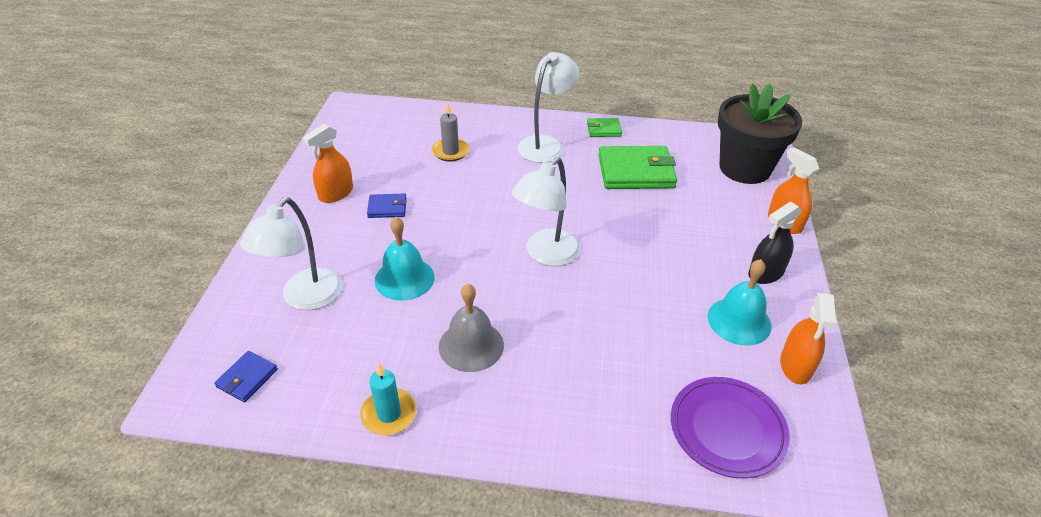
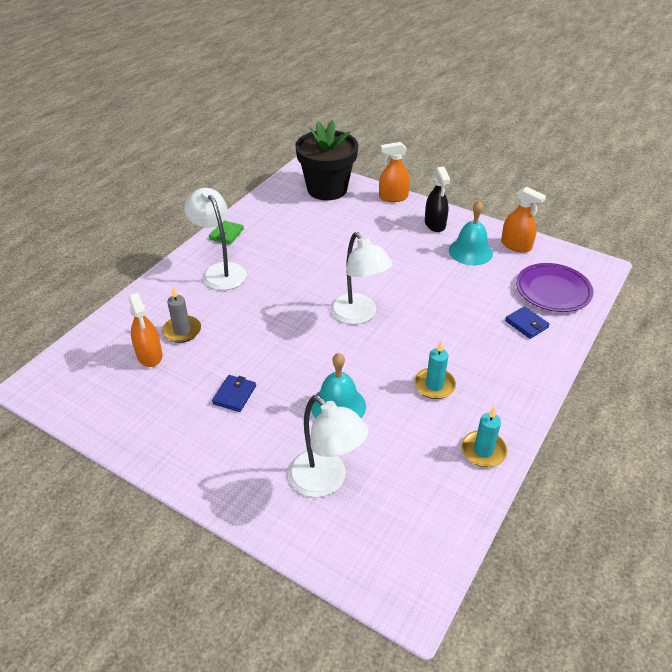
camera: 65 degrees left, 0 degrees up
blue wallet [214,351,278,402] -> blue wallet moved to [505,306,550,339]
orange spray bottle [302,124,353,203] -> orange spray bottle moved to [129,293,162,367]
grey bell [439,284,504,372] -> turquoise candle [414,341,456,399]
green wallet [598,146,677,189] -> none

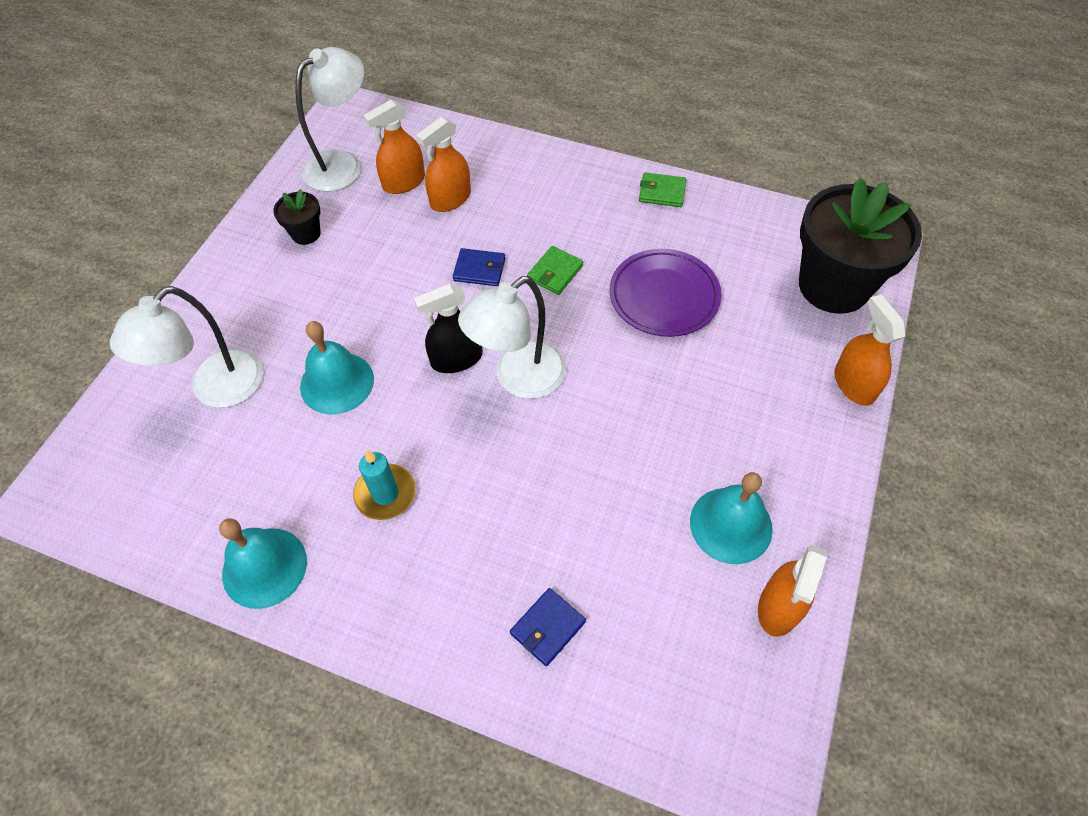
camera: 80 degrees right, 15 degrees up
grey candle [162,287,201,343] -> orange spray bottle [416,117,471,212]
white lamp [184,188,247,290] -> white lamp moved to [295,47,364,192]
blue wallet [212,375,256,412] -> blue wallet moved to [453,248,506,286]
black spray bottle [425,167,450,232] -> black spray bottle moved to [414,284,483,373]
turquoise candle [461,407,507,467] -> turquoise bell [219,518,307,609]
purple plate [516,263,593,312] -> purple plate moved to [610,249,722,337]
none -> black flower pot [273,189,321,245]
none -> green wallet [527,246,583,295]

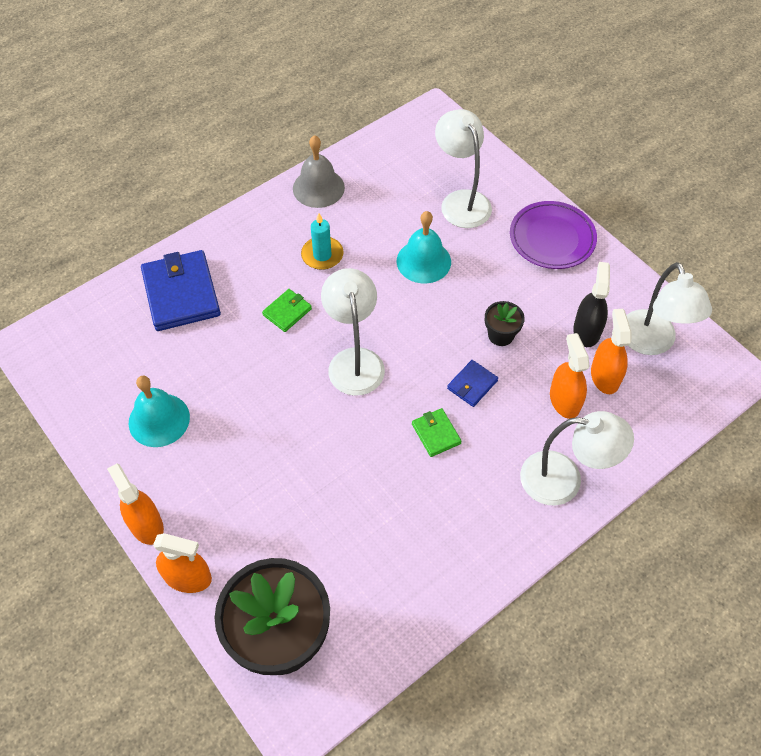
camera: 120 degrees right, 0 degrees up
turquoise bell [219,518,307,609] -> grey bell [293,135,345,208]
black flower pot [273,189,321,245] -> black flower pot moved to [485,301,525,346]
black spray bottle [414,284,483,373] -> black spray bottle moved to [573,262,610,347]
blue wallet [510,588,586,666] -> blue wallet [141,250,221,331], size x2.03
purple plate [610,249,722,337] -> purple plate moved to [510,201,597,269]
green wallet [639,172,686,207] -> green wallet moved to [262,289,312,332]
orange spray bottle [758,545,827,637] -> orange spray bottle moved to [107,464,164,545]
none -> white lamp [520,411,634,505]

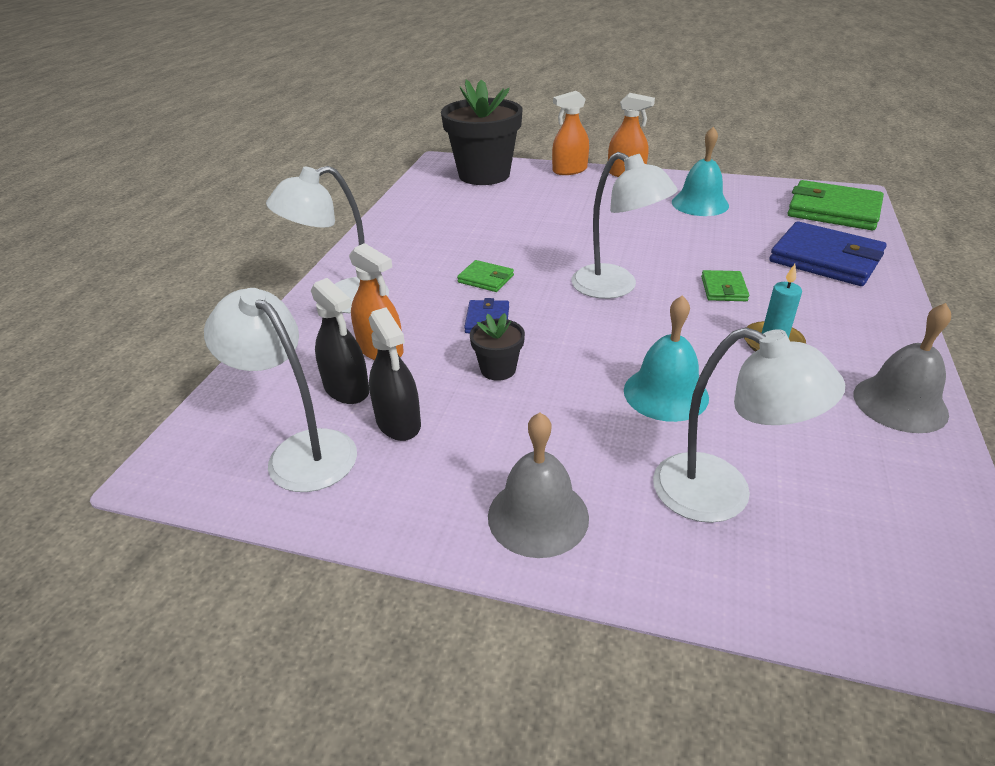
camera: 145 degrees right, 20 degrees down
purple plate [510,201,597,269] -> grey bell [488,412,589,558]
orange spray bottle [591,309,631,394] -> black spray bottle [311,278,369,404]
none -> green wallet [788,180,884,230]

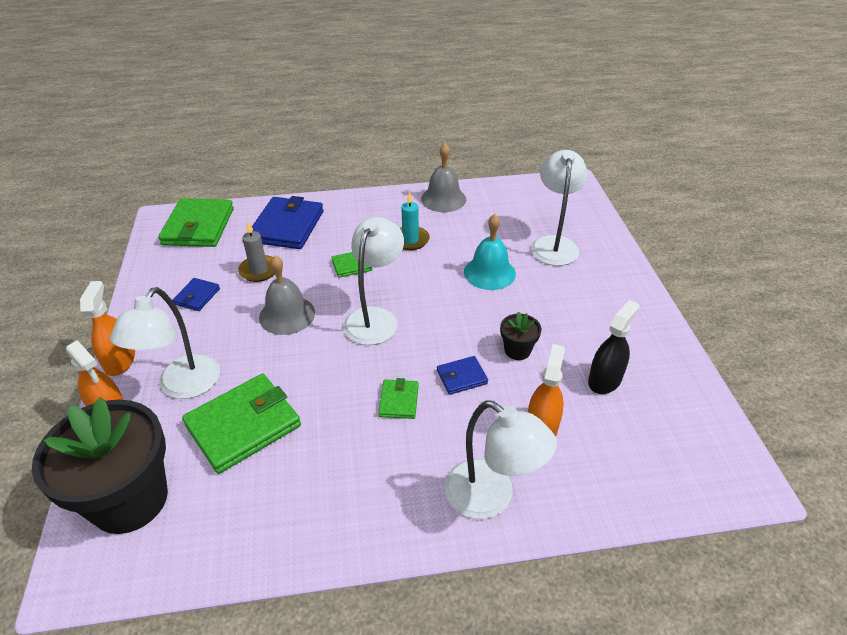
camera: 115 degrees left, 5 degrees up
white lamp [204,288,357,492] -> white lamp moved to [110,287,220,399]
black spray bottle [311,278,369,404] -> none
grey bell [488,412,589,558] -> grey bell moved to [259,255,315,335]
turquoise bell [672,127,729,216] -> blue wallet [172,278,220,311]
none -> green wallet [182,374,301,474]
none -> grey candle [238,222,275,282]

